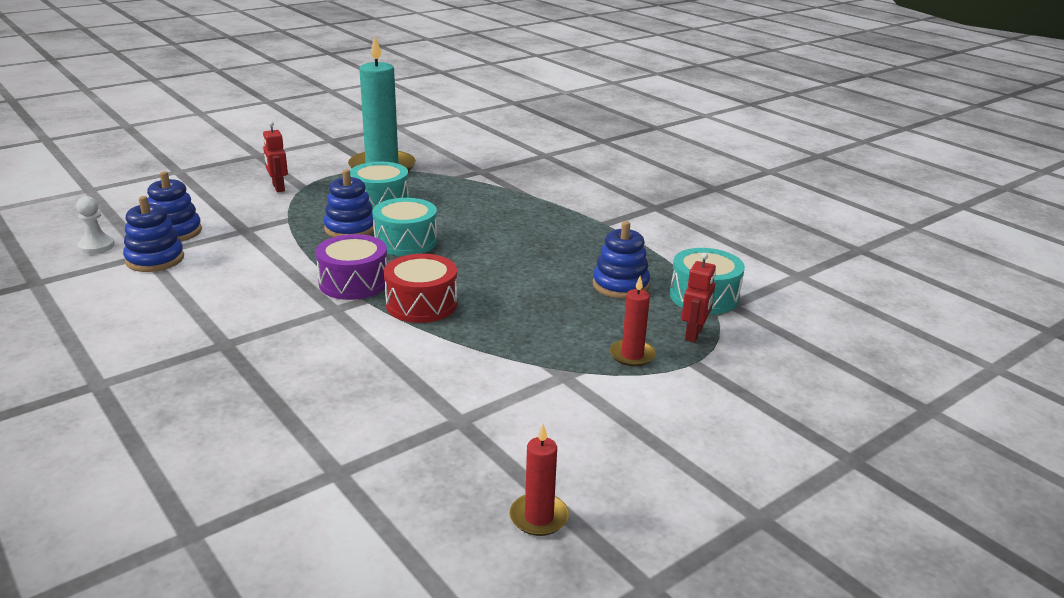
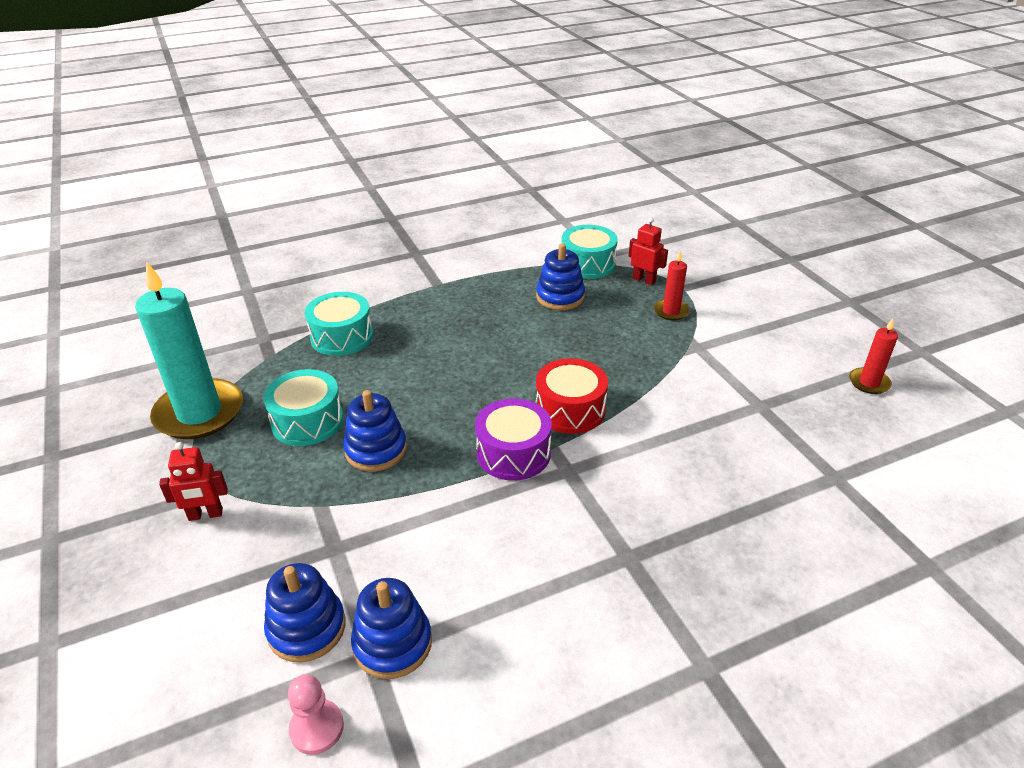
camera: 75 degrees left, 10 degrees up
white pawn [76,196,115,254] -> pink pawn [288,674,344,755]
turquoise drum [372,198,438,256] -> turquoise drum moved to [305,292,373,356]

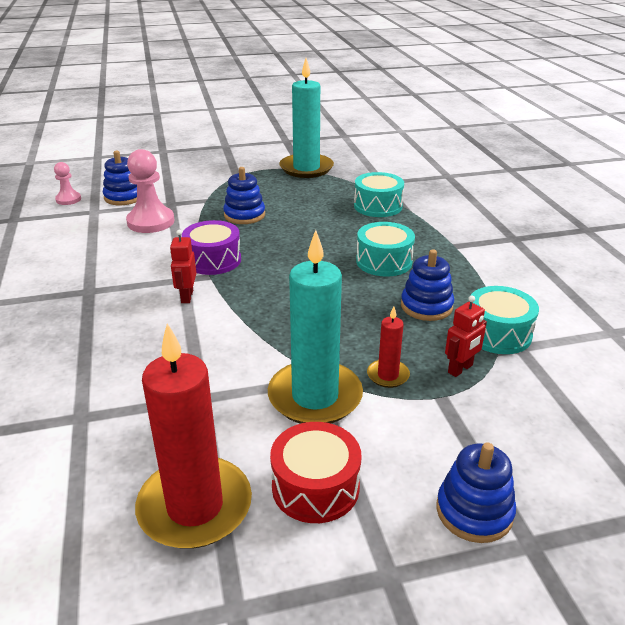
camera: 100 degrees right, 5 degrees down
red robot [159,442,228,521] -> red robot moved to [170,230,196,303]
turquoise drum [263,369,344,446] -> turquoise drum moved to [356,222,415,277]
blue stacking toy [351,578,432,679] -> blue stacking toy moved to [436,442,516,543]
red drum [536,358,608,434] -> red drum moved to [270,422,362,523]
red candle [849,319,898,394] -> red candle [135,323,252,549], size x2.13
none -> pink pawn [126,149,174,233]
none -> turquoise candle [268,230,363,424]

